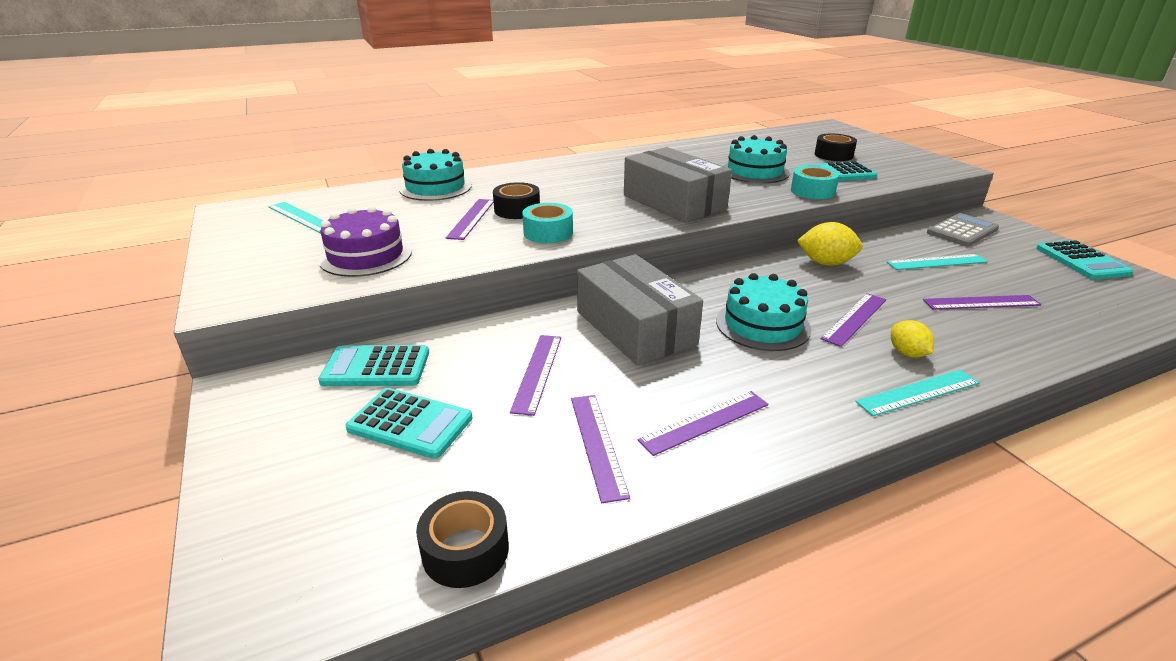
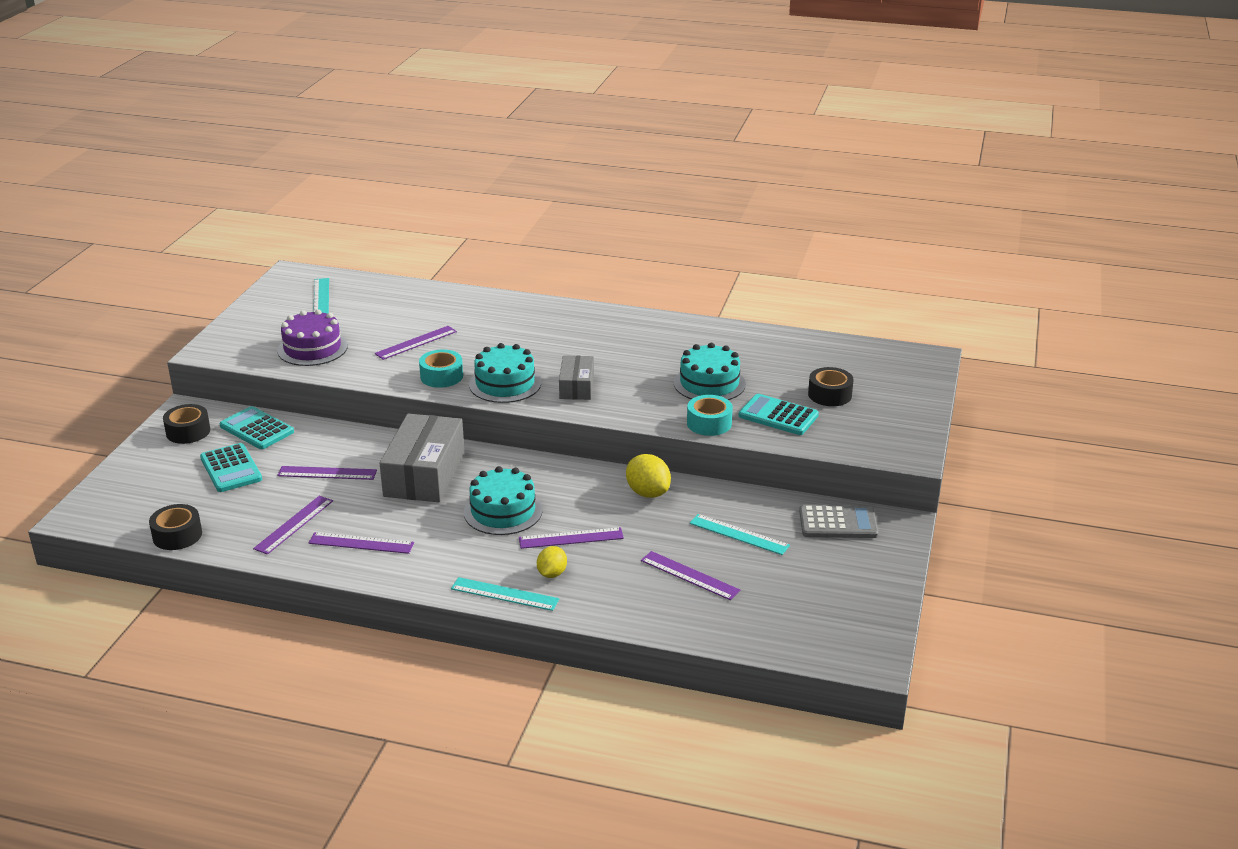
camera: 40 degrees right, 0 degrees up
turquoise cake [399,149,472,201] -> turquoise cake moved to [469,343,541,403]
black tape [493,182,540,219] -> black tape moved to [163,404,210,444]
purple ruler [510,335,561,416] -> purple ruler turned 45 degrees clockwise [277,466,377,480]
grey box [624,147,732,223] -> grey box [559,356,594,400], size x0.56
turquoise calculator [1036,240,1134,280] -> none

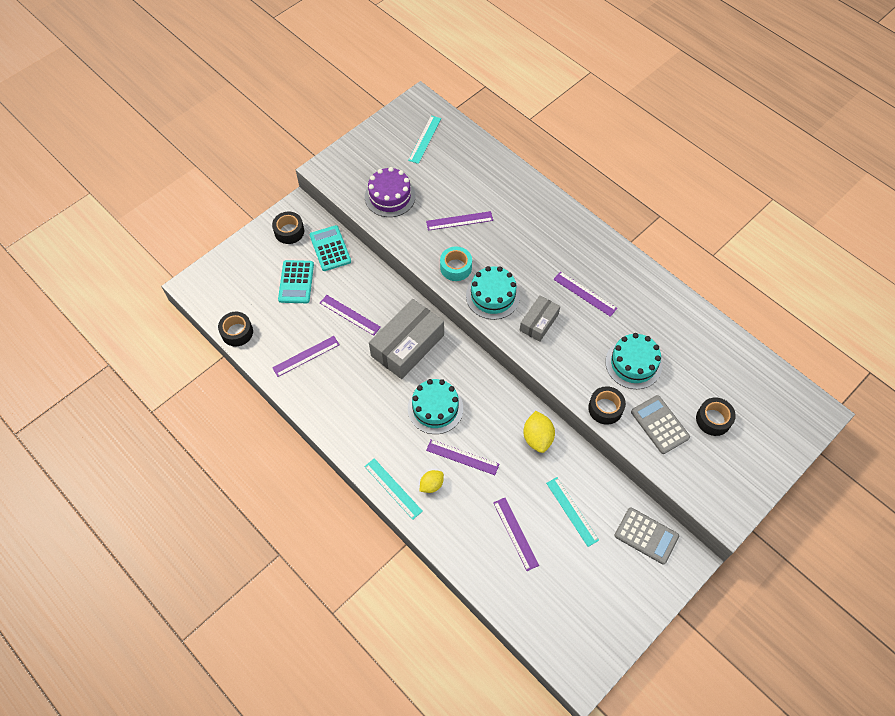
camera: 30 degrees right, 30 degrees up
purple ruler [309,532,414,554] -> purple ruler moved to [553,271,617,317]
turquoise tape [687,395,733,436] -> black tape [588,386,626,425]
turquoise calculator [739,394,819,435] -> grey calculator [631,395,690,454]

